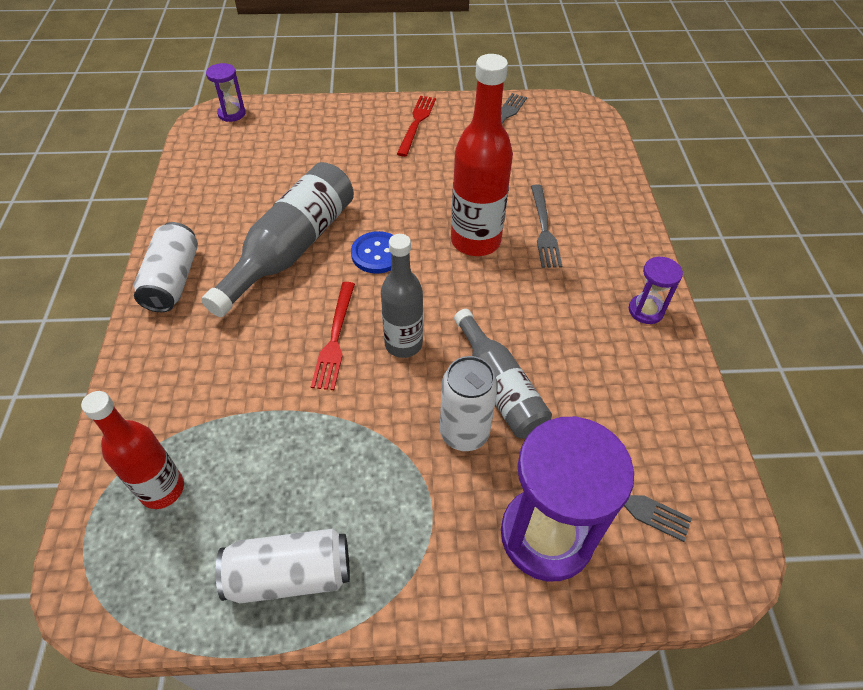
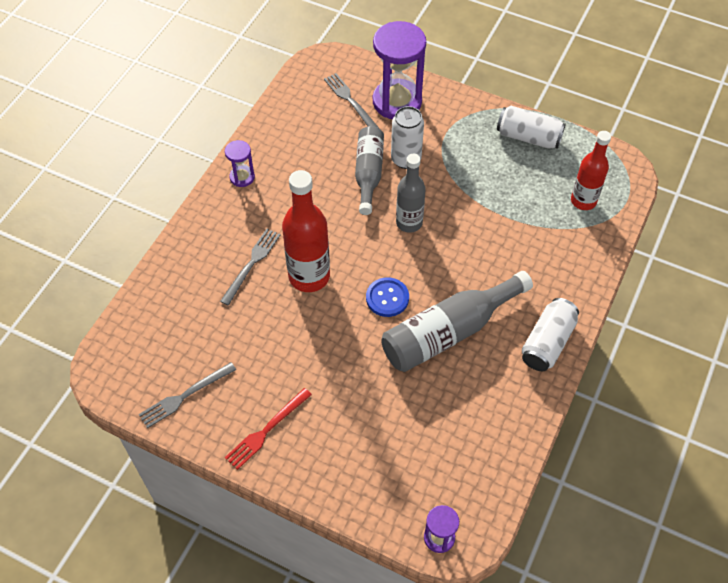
camera: 150 degrees left, 5 degrees up
red fork [311,282,355,390] -> none

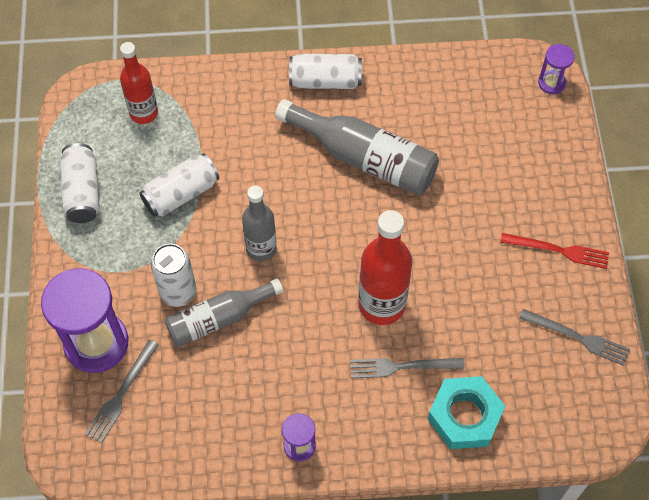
camera: 120 degrees left, 5 degrees up
blue button [366,277,409,317] -> none
none -> white can [139,153,219,217]
none -> turquoise nut [428,376,505,449]

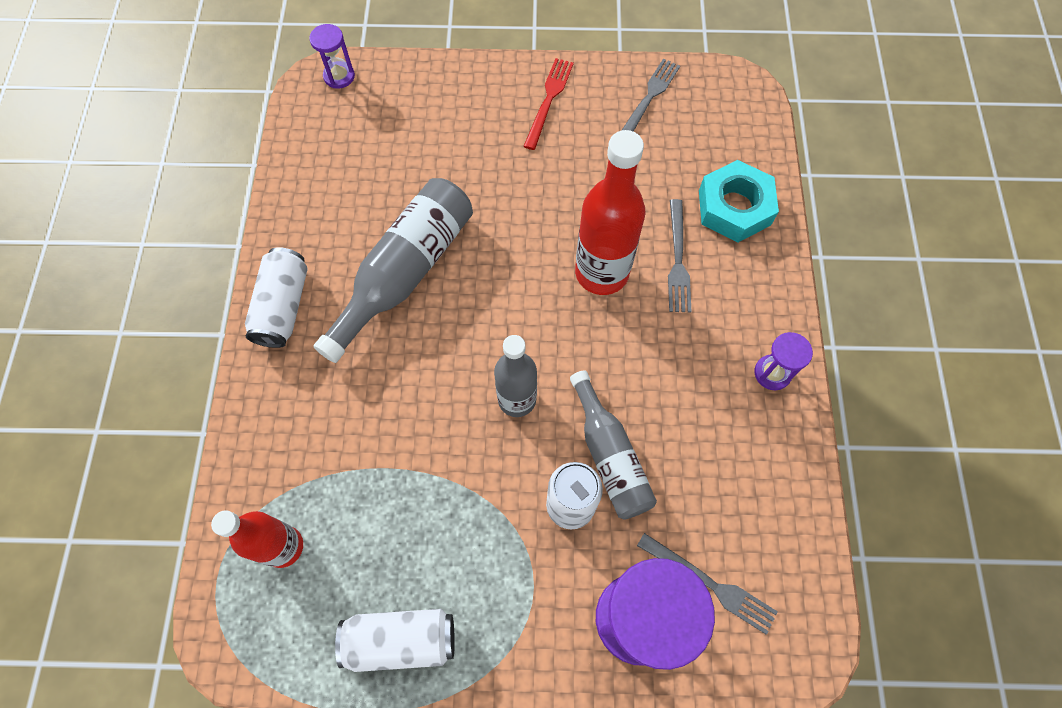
camera: 85 degrees left, 5 degrees up
white can [139,153,219,217] -> none

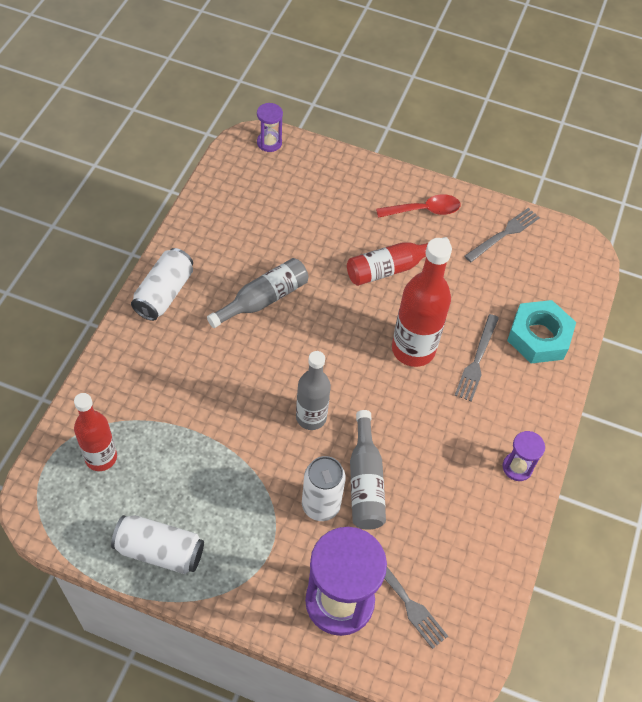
camera: 15 degrees right, 10 degrees down
grey bottle [313,178,473,363] -> grey bottle [207,258,308,328], size x0.66
red fork [523,58,574,150] -> red spoon [376,194,460,218]
none -> red bottle [347,237,450,286]

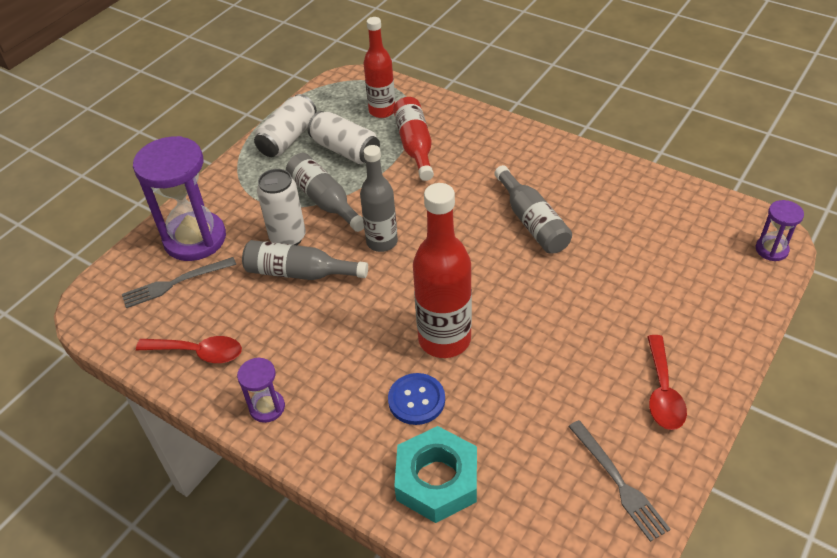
camera: 110 degrees right, 10 degrees down
white can [131,248,193,321] -> white can moved to [308,111,380,164]
red bottle [347,237,450,286] -> red bottle moved to [393,97,434,181]
grey fork [455,314,499,402] -> blue button [388,373,445,425]
none -> red spoon [136,336,242,363]
none -> grey bottle [286,153,364,232]

